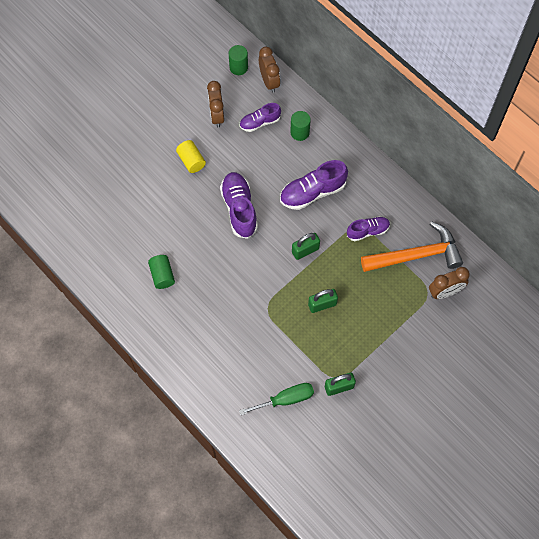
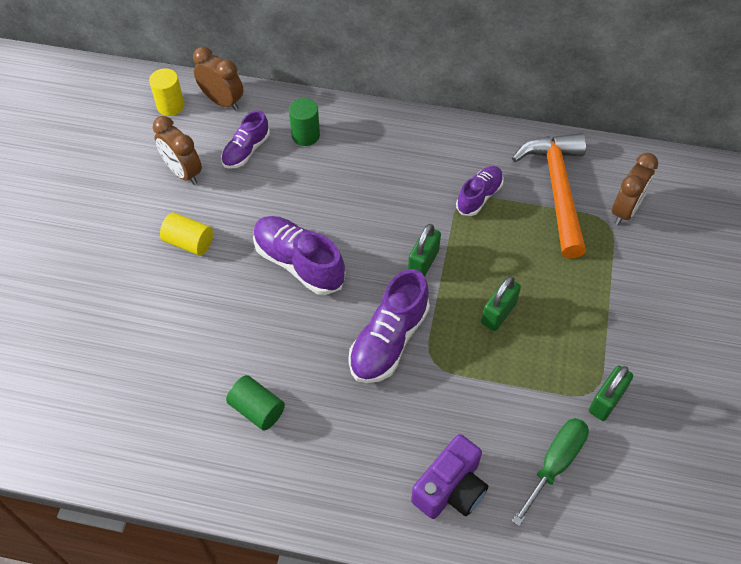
camera: 35 degrees left, 10 degrees down
green cylinder [229,45,248,75] -> yellow cylinder [149,68,185,116]
purple shoe [280,160,348,210] -> purple shoe moved to [348,269,430,383]
orange hammer [361,221,463,272] -> orange hammer turned 45 degrees counterclockwise [512,133,586,258]
none -> purple camera [411,434,488,519]

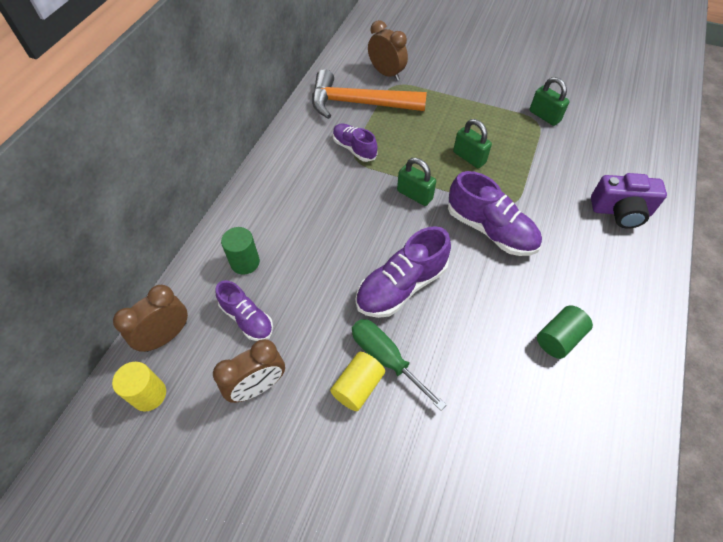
camera: 80 degrees left, 0 degrees up
purple camera [411,434,488,519] -> purple camera turned 135 degrees clockwise [591,173,667,229]
green screwdriver [512,418,589,526] -> green screwdriver moved to [352,319,446,411]

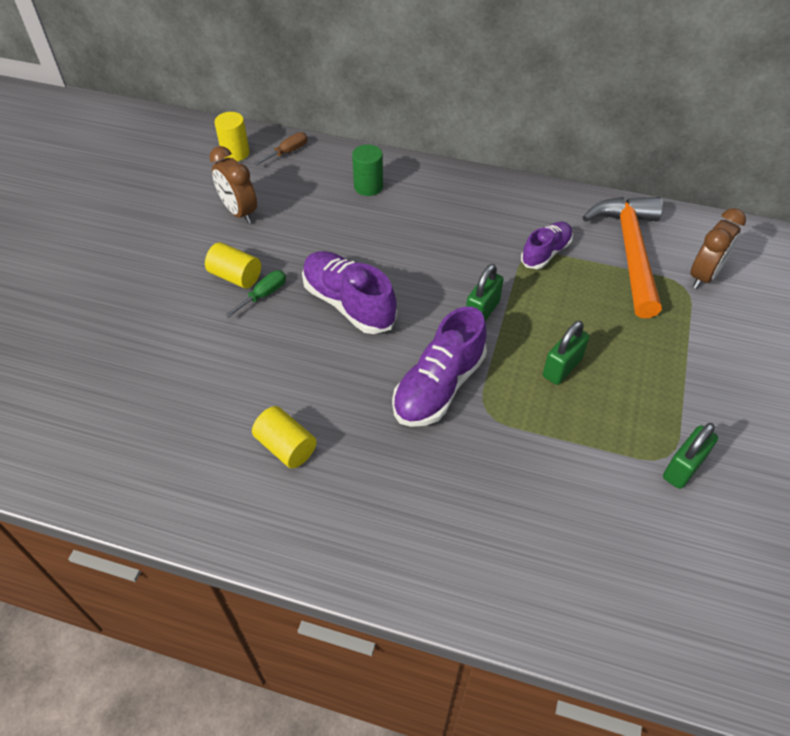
camera: 85 degrees right, 5 degrees down
brown clock [113,285,188,352] -> brown screwdriver [254,132,308,165]
purple shoe [215,280,273,341] -> none
green screwdriver [352,319,446,411] -> green screwdriver [225,270,286,318], size x0.63
green cylinder [537,305,593,359] -> yellow cylinder [252,406,317,468]
purple camera [591,173,667,229] -> none

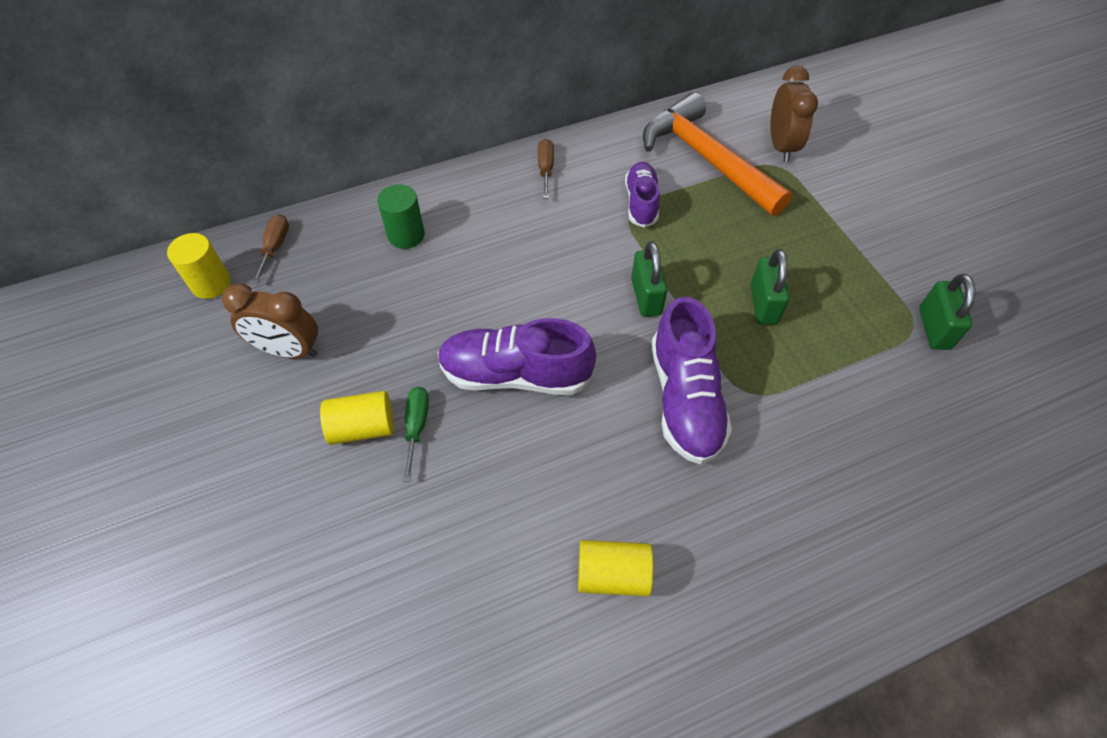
camera: 40 degrees left, 5 degrees up
none -> brown screwdriver [538,139,554,199]

